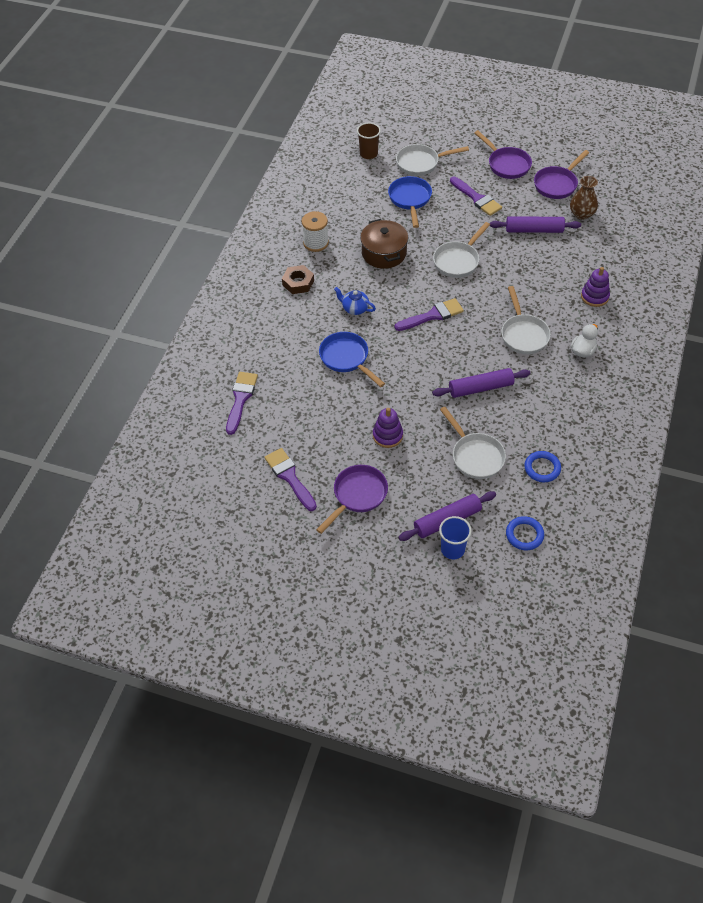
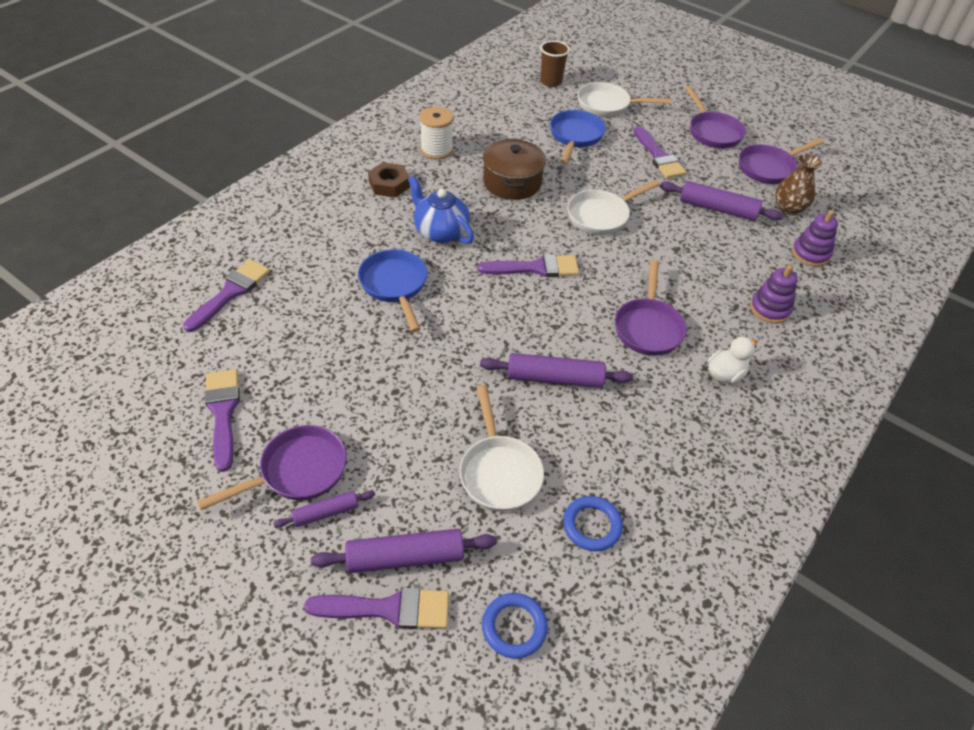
camera: 15 degrees right, 5 degrees down
blue teapot [334,287,376,315] -> blue teapot [408,176,474,244], size x1.52
purple stacking toy [373,408,403,448] -> purple stacking toy moved to [792,210,838,267]
blue cup [439,516,472,559] -> purple brush [304,588,449,629]
white pan [501,286,551,354] -> purple pan [615,260,687,356]
none -> purple rolling pin [273,491,375,528]

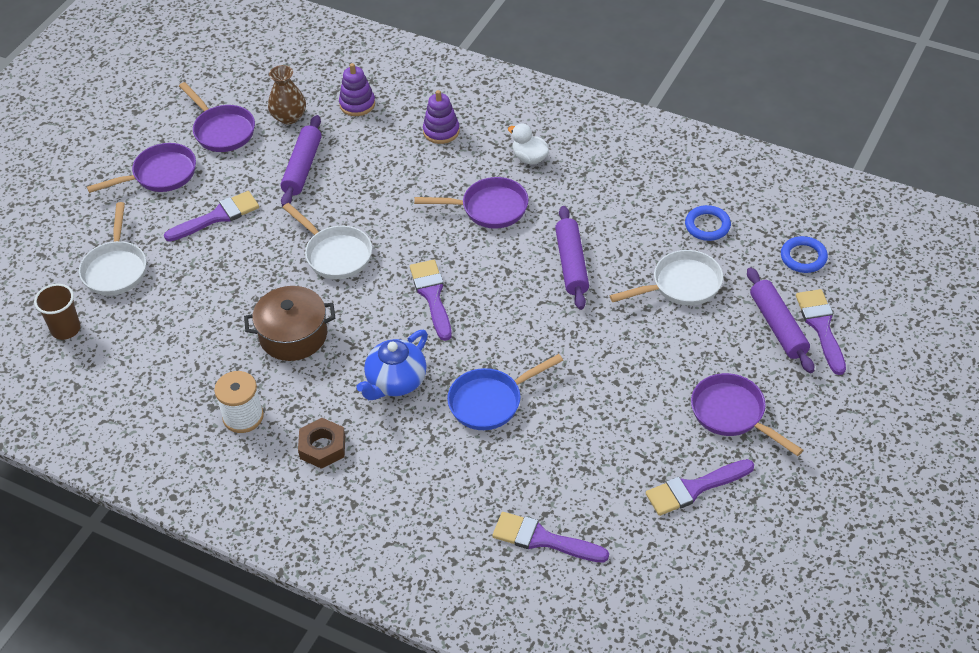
camera: 95 degrees left, 0 degrees up
purple rolling pin [273,491,375,528] -> none
blue pan [550,110,606,164] -> none

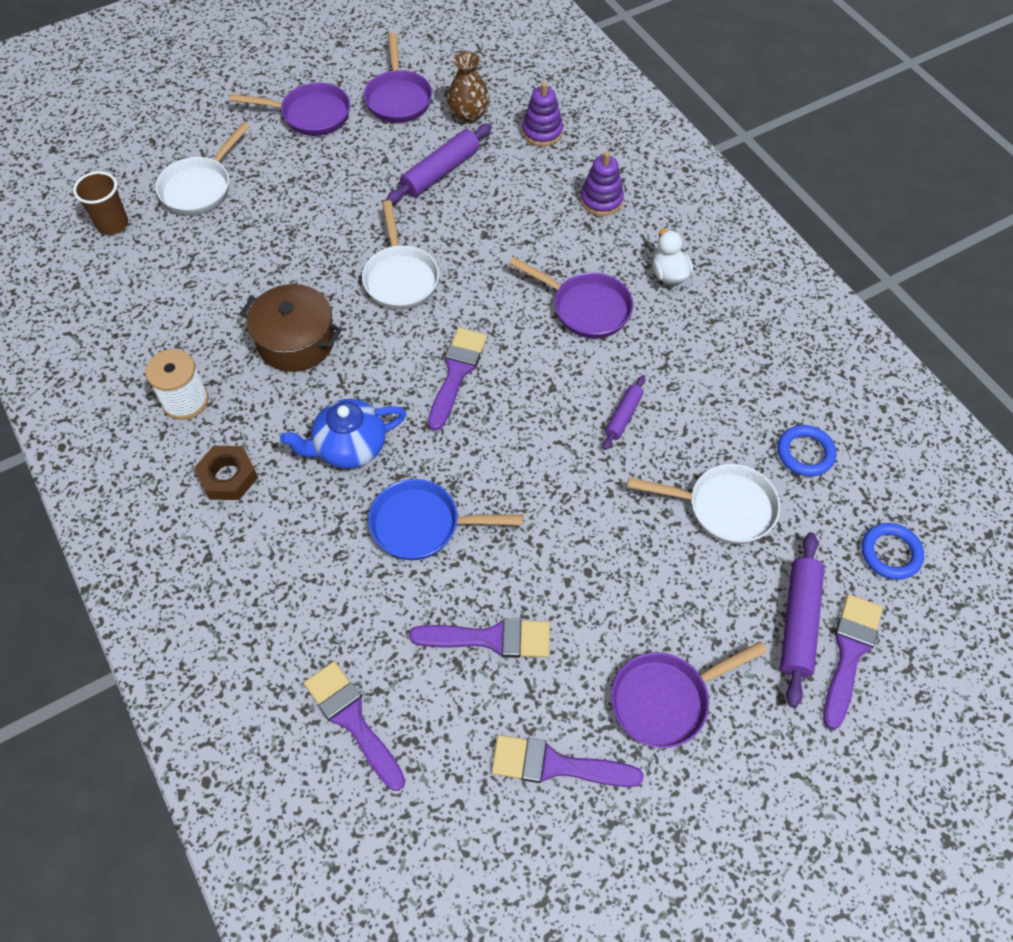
camera: 30 degrees right, 10 degrees up
purple brush [164,191,259,242] -> purple brush moved to [409,618,550,658]
purple rolling pin [555,206,589,310] -> purple rolling pin [603,375,645,450], size x0.58
purple pan [691,373,803,456] -> purple pan turned 105 degrees counterclockwise [611,641,767,748]

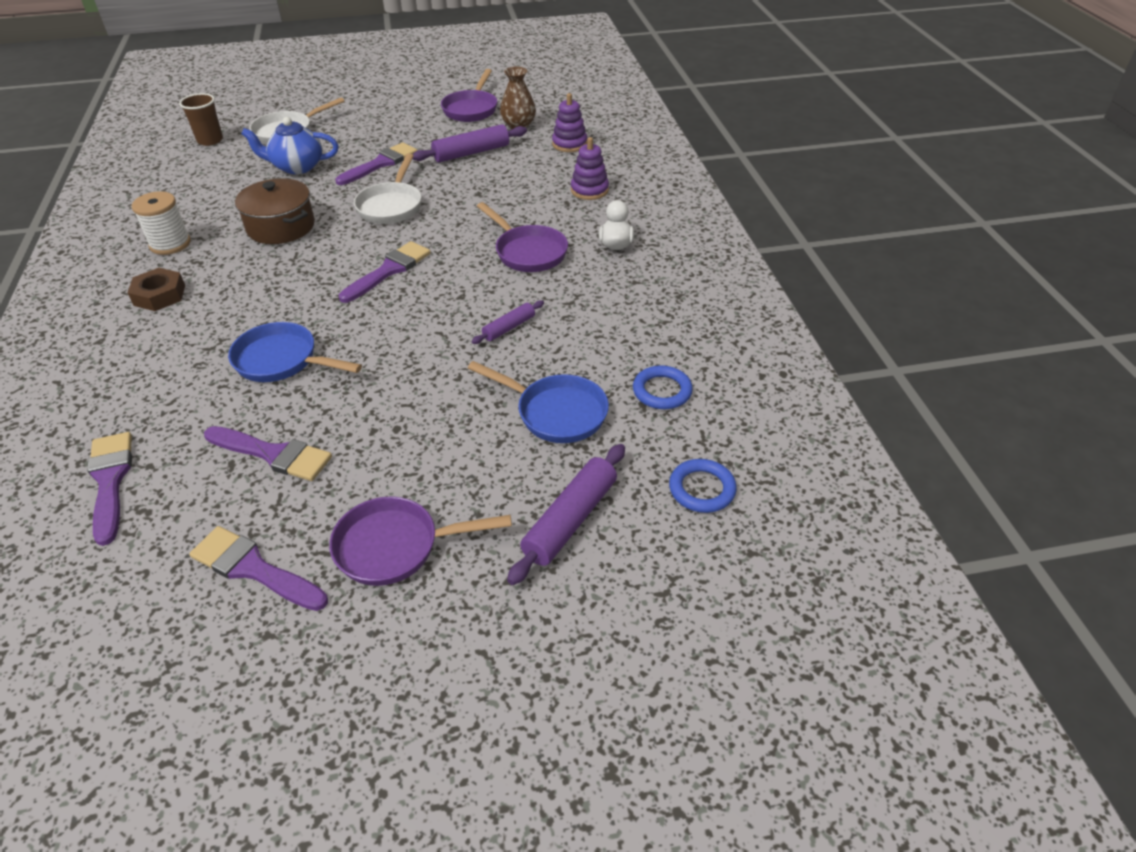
camera: 20 degrees right, 15 degrees down
purple pan [230,83,350,136] -> none
blue teapot [280,399,407,468] -> blue teapot moved to [241,117,339,174]
white pan [627,464,780,544] -> blue pan [468,361,609,443]
purple brush [823,594,883,729] -> purple brush moved to [335,142,418,185]

